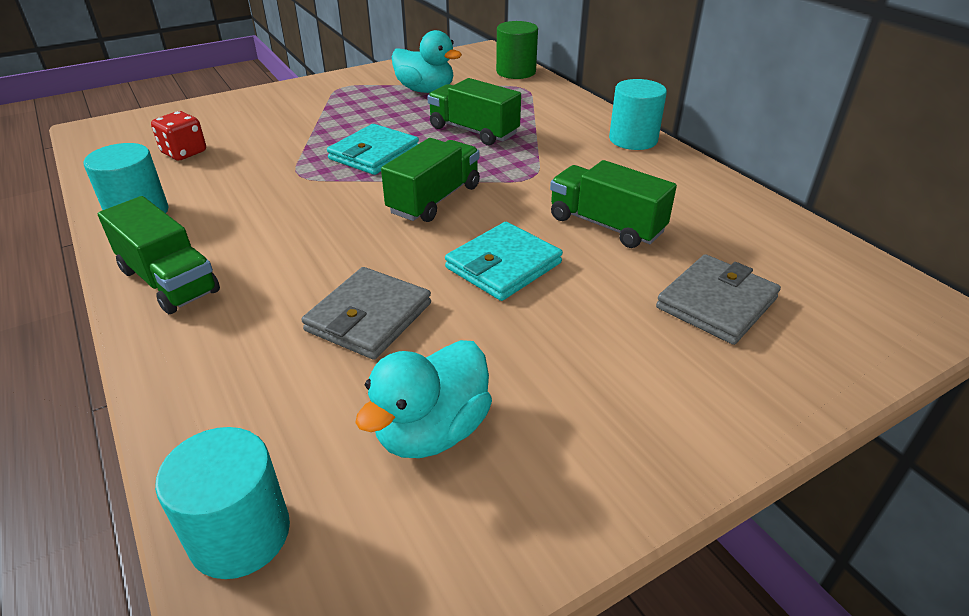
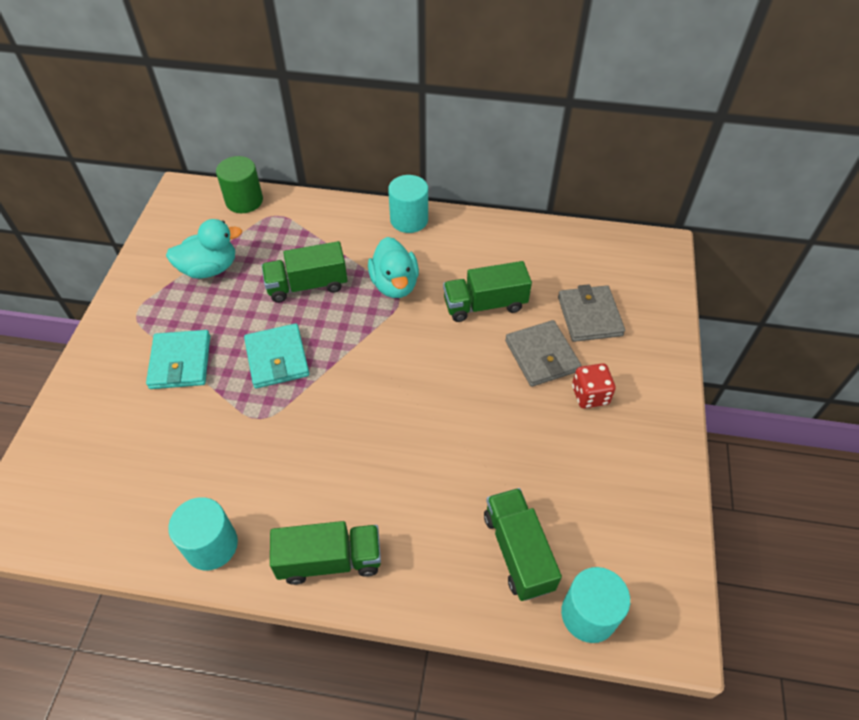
camera: 50 degrees left, 15 degrees up
red dice [151,111,206,161] -> red dice moved to [572,363,616,408]
grey wallet [302,267,431,360] -> grey wallet moved to [505,320,581,387]
turquoise duck [355,340,492,458] -> turquoise duck moved to [368,237,419,298]
green truck [381,138,480,222] -> green truck moved to [484,488,562,601]
turquoise wallet [445,222,563,301] -> turquoise wallet moved to [146,330,210,389]

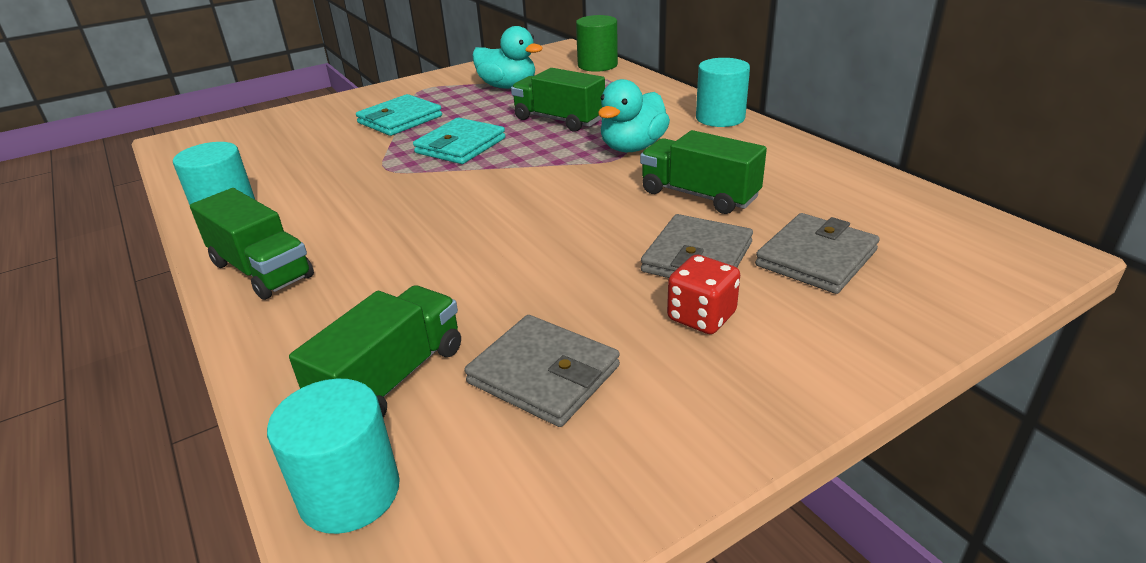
camera: 50 degrees right, 20 degrees down
none -> grey wallet [464,315,620,427]

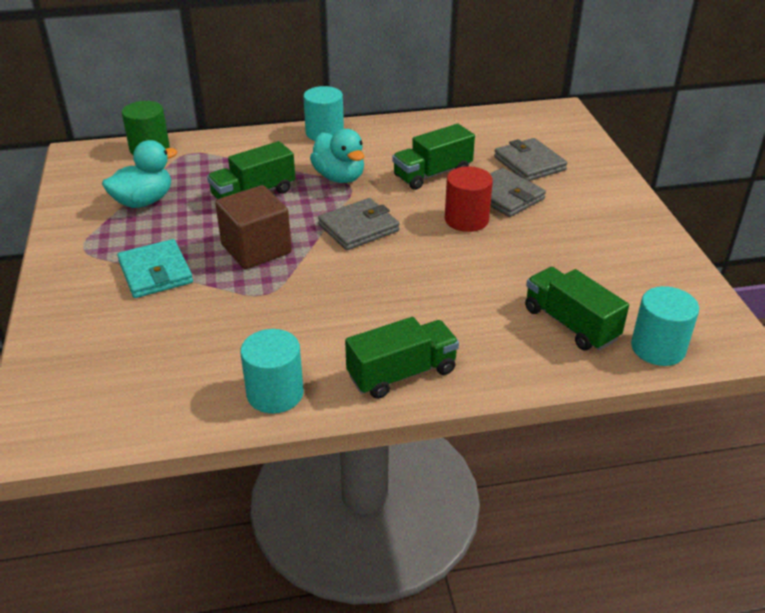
camera: 70 degrees left, 5 degrees up
turquoise wallet [413,118,505,164] -> brown cube [215,185,292,269]
grey wallet [464,315,620,427] -> grey wallet moved to [318,198,400,250]
red dice [667,255,740,334] -> none
none -> red cylinder [445,166,493,232]

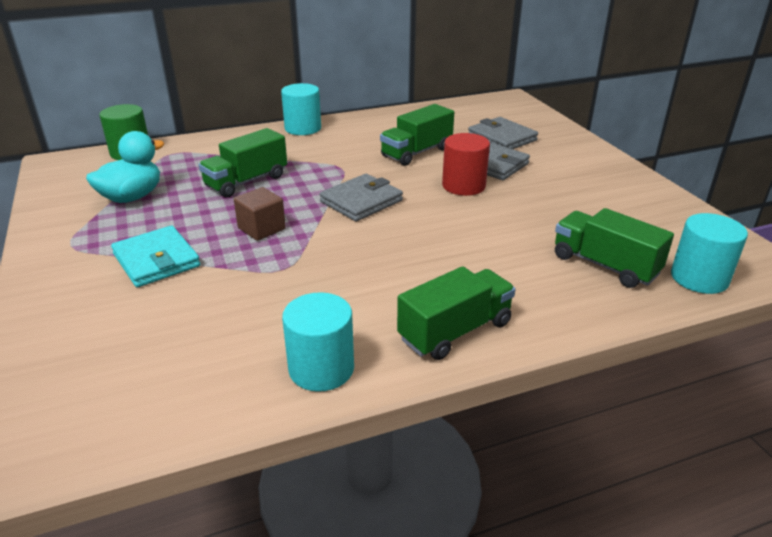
camera: 10 degrees left, 5 degrees down
brown cube [215,185,292,269] -> brown cube [234,187,286,241], size x0.63
turquoise duck [310,129,364,183] -> none

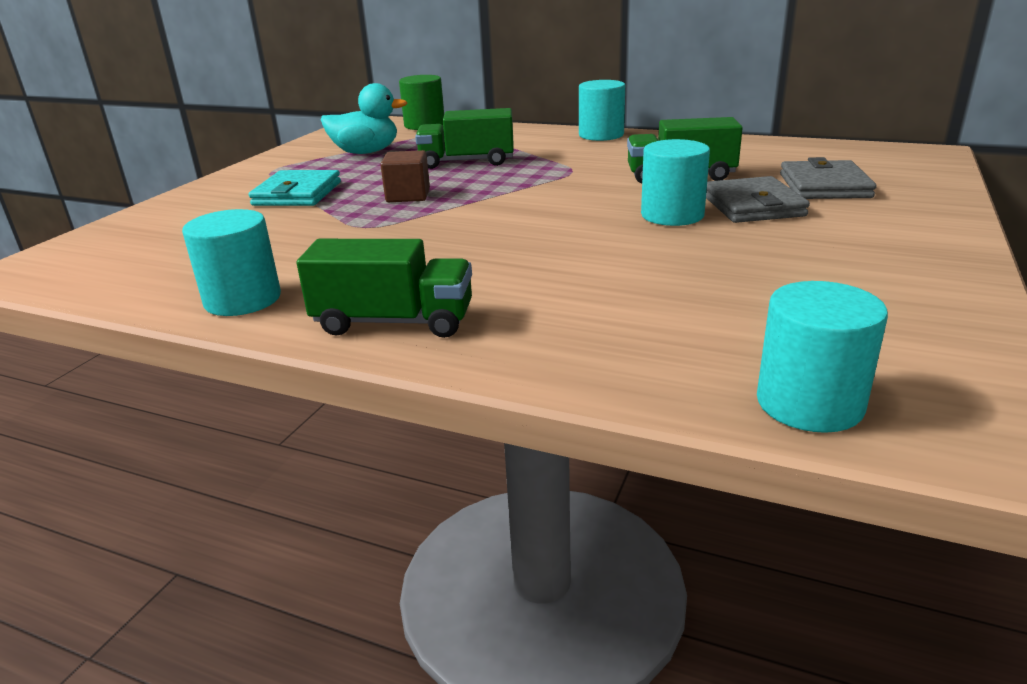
camera: 45 degrees right, 5 degrees down
grey wallet [320,174,403,221] -> none
red cylinder [442,133,490,196] -> turquoise cylinder [641,139,710,226]
green truck [555,208,674,288] -> none

